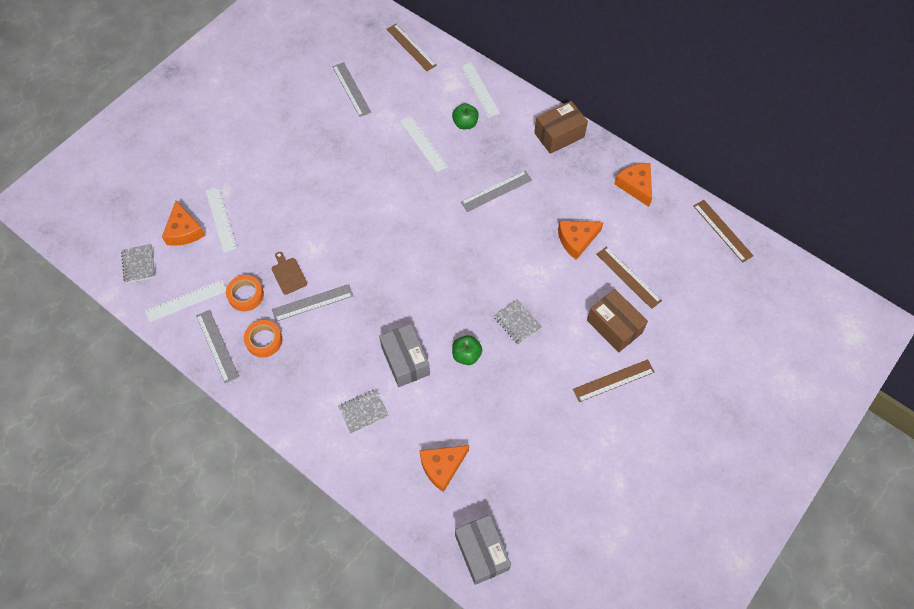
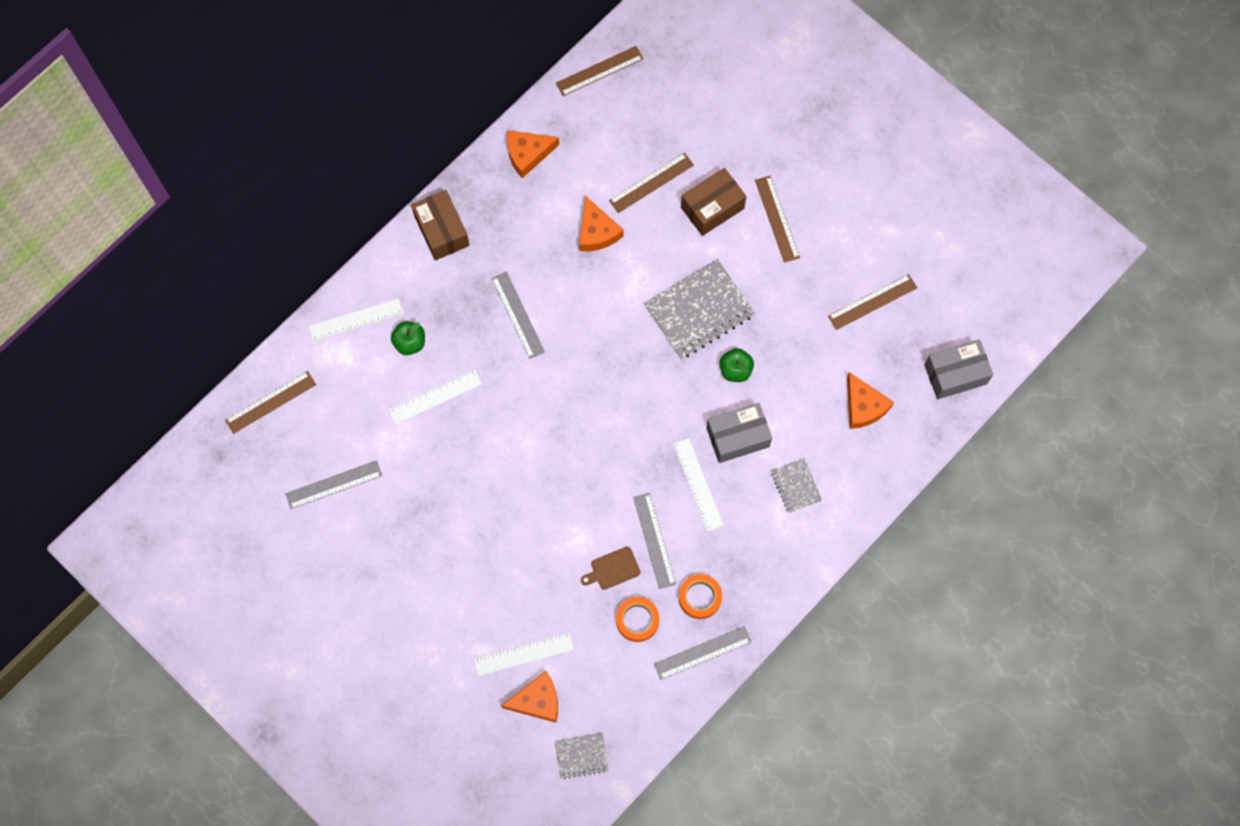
camera: 85 degrees left, 10 degrees up
white ruler [145,280,226,322] -> white ruler moved to [673,438,724,531]
grey notebook [494,299,542,345] -> grey notebook [644,259,755,359], size x1.94
none -> brown ruler [828,274,917,330]

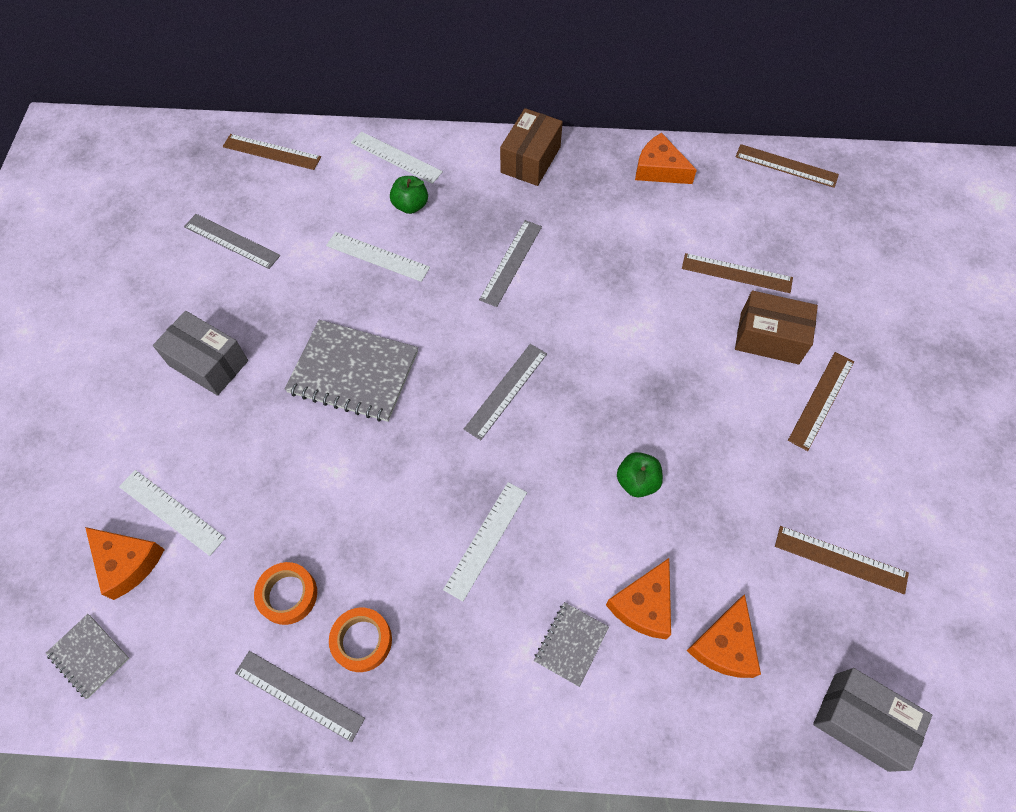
camera: 50 degrees right, 10 degrees down
orange cheese [579,196,623,251] -> orange cheese moved to [606,558,671,639]
brown cutting board [581,547,640,590] -> none
grey ruler [633,493,676,589] -> grey ruler moved to [464,344,547,440]
grey notebook [644,259,755,359] -> grey notebook moved to [285,320,418,422]
grey box [706,403,772,463] -> grey box moved to [153,311,248,396]

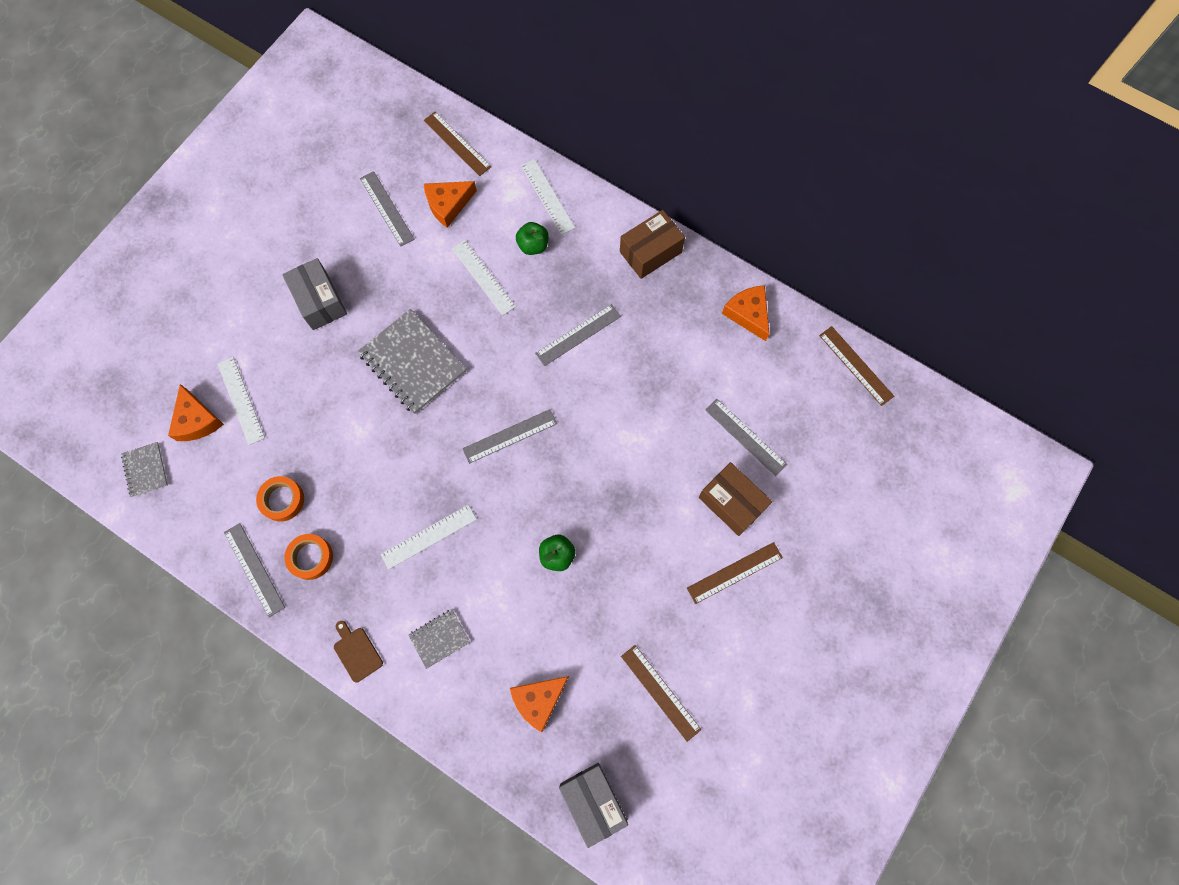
camera: 30 degrees right, 10 degrees up
orange cheese [606,558,671,639] -> orange cheese moved to [424,181,477,228]
brown ruler [682,253,793,293] -> grey ruler [705,399,787,476]
none -> brown cutting board [334,621,383,682]

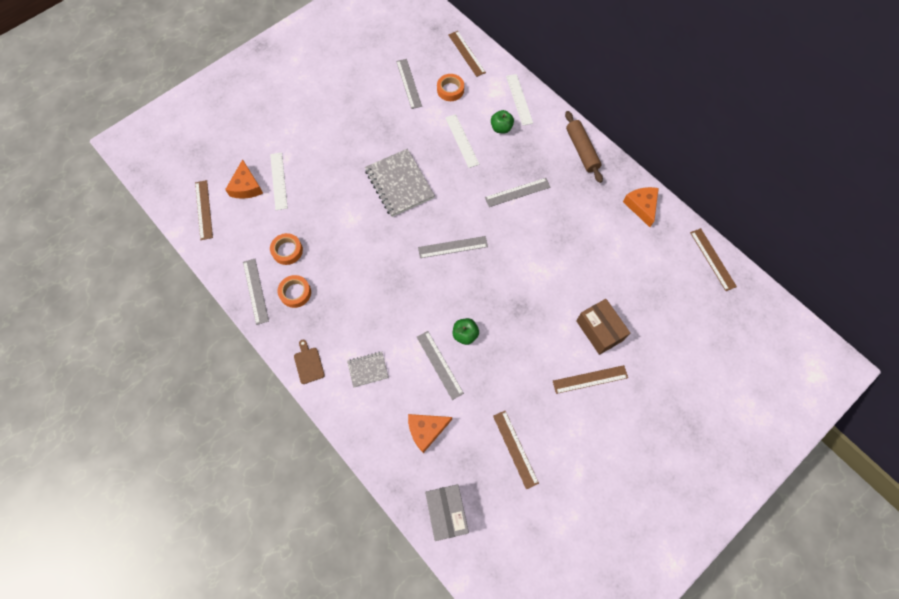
camera: 15 degrees right, 5 degrees down
grey notebook [121,442,168,497] -> brown ruler [195,180,213,240]
grey box [282,258,347,330] -> none
white ruler [380,505,477,570] -> none
orange cheese [424,181,477,228] -> orange tape [437,74,464,101]
brown box [620,210,685,279] -> brown rolling pin [565,111,603,183]
grey ruler [705,399,787,476] -> grey ruler moved to [417,331,464,400]

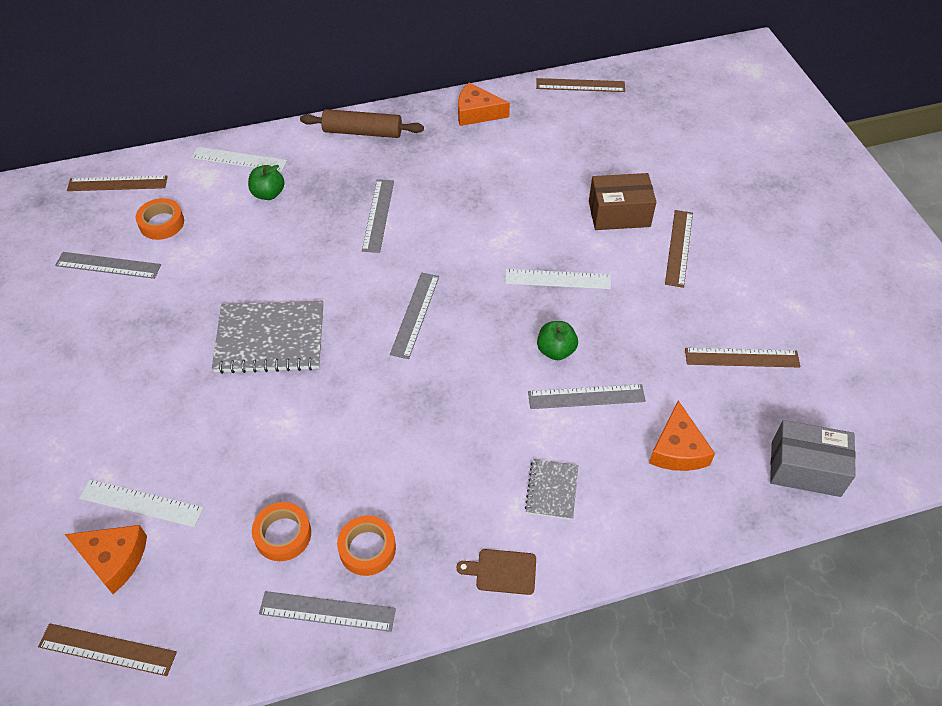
camera: 65 degrees left, 15 degrees down
white ruler [445,114,479,168] -> white ruler moved to [505,269,611,289]

